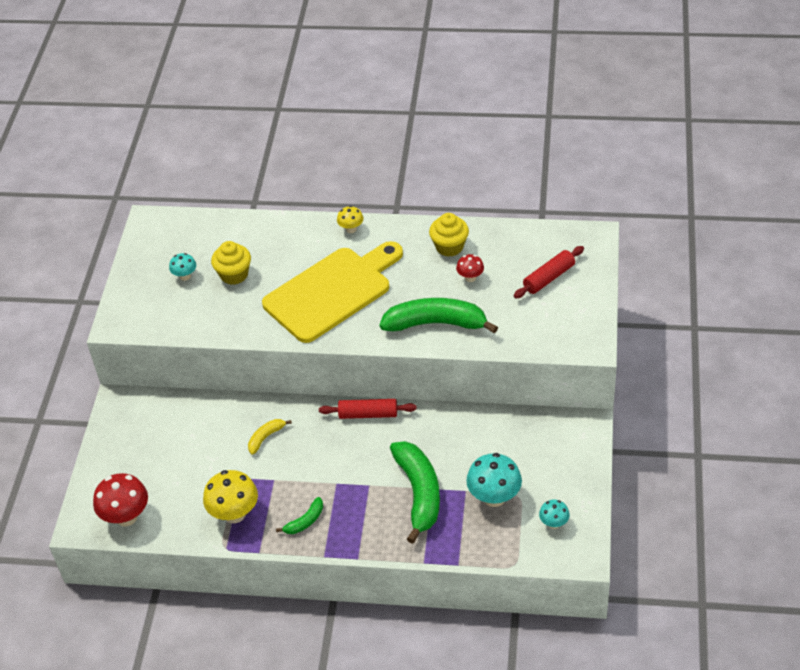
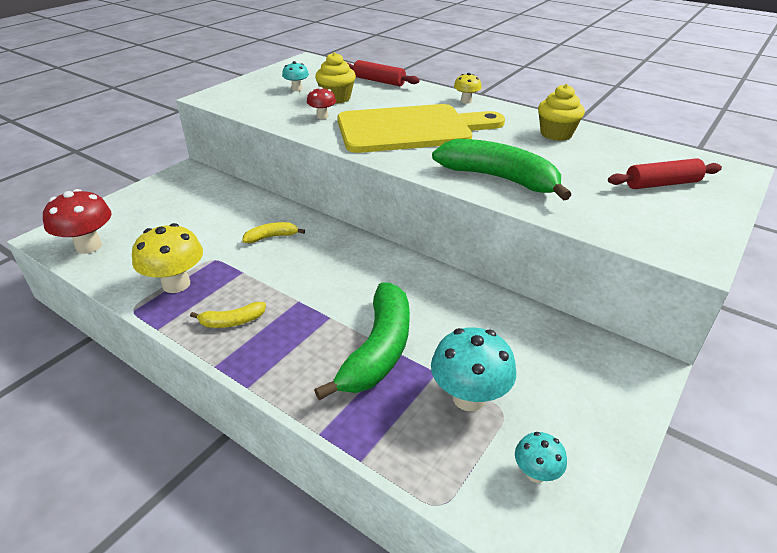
camera: 25 degrees right, 10 degrees down
green banana [276,497,323,534] -> yellow banana [190,302,266,328]
red rolling pin [319,399,417,419] -> red rolling pin moved to [348,60,420,86]
red mushroom [456,254,484,282] -> red mushroom moved to [307,87,336,119]

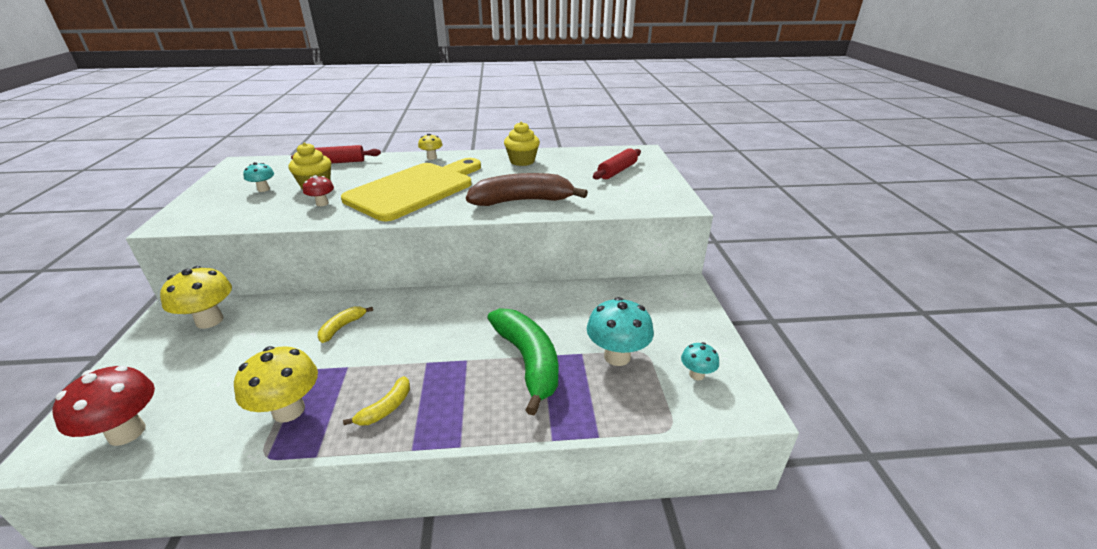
camera: 40 degrees left, 5 degrees down
green banana [432,139,571,201] -> brown banana [466,173,588,206]
none -> yellow mushroom [160,266,232,329]

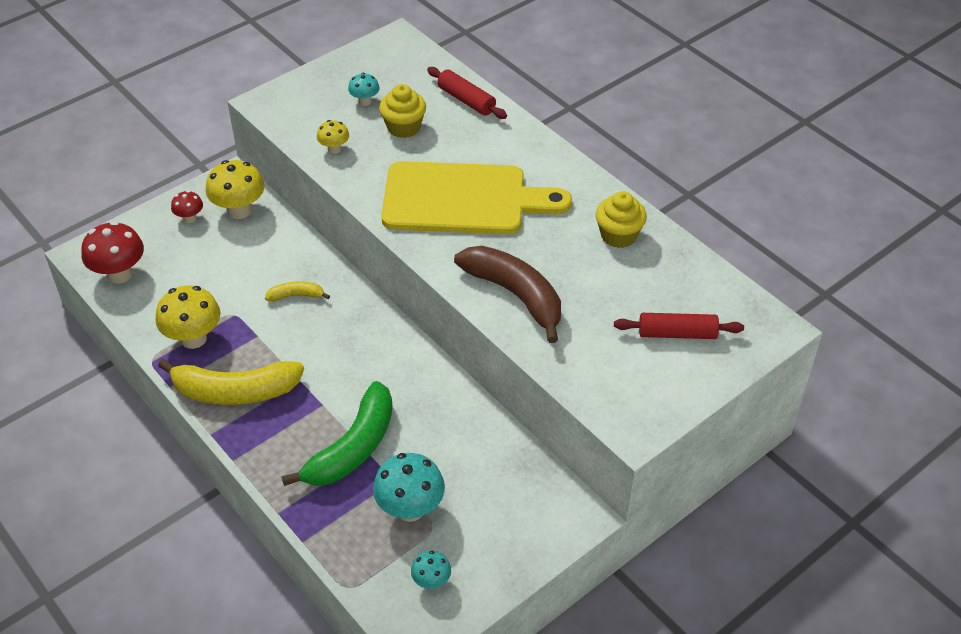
camera: 55 degrees right, 15 degrees up
red mushroom [303,175,334,206] -> red mushroom moved to [171,191,203,223]
yellow banana [343,376,410,426] -> yellow banana [158,359,304,405], size x2.13
yellow mushroom [418,133,443,160] -> yellow mushroom moved to [316,120,349,154]

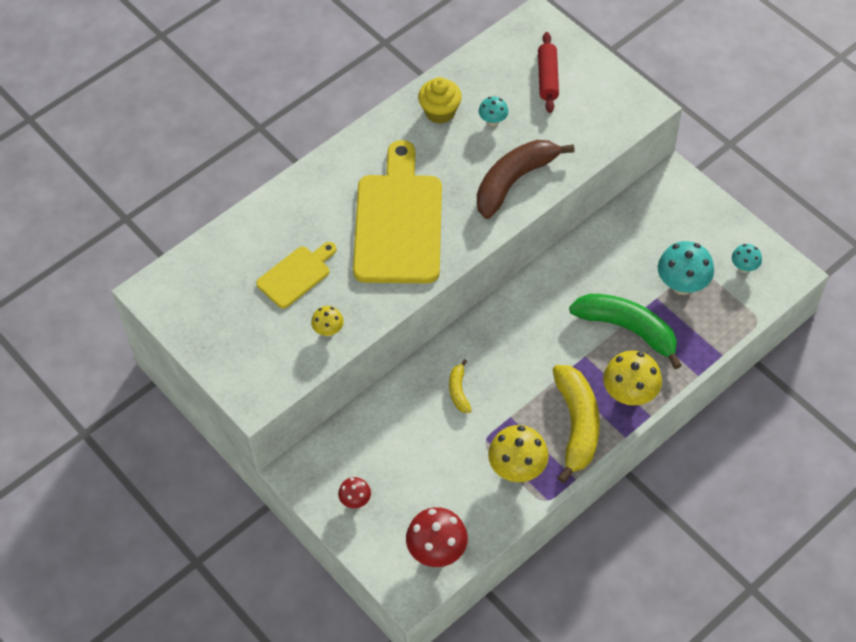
camera: 90 degrees left, 10 degrees up
yellow mushroom [206,160,264,219] -> yellow mushroom moved to [603,351,662,405]
turquoise mushroom [348,73,380,106] -> turquoise mushroom moved to [479,97,508,126]
yellow cupcake [379,84,426,138] -> yellow cutting board [256,242,337,309]
red rolling pin [427,67,507,119] -> none

